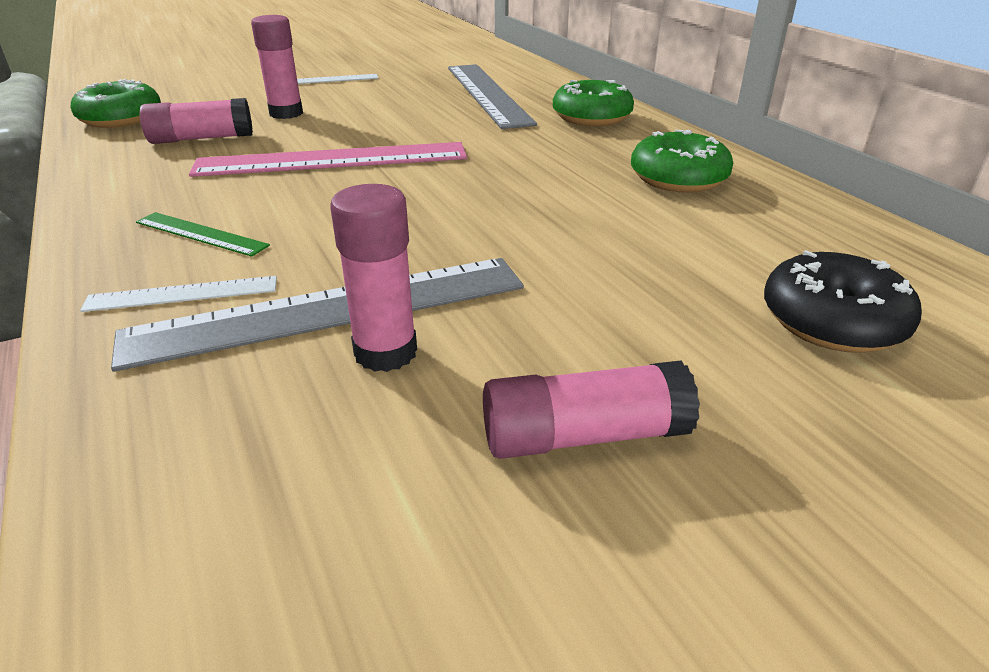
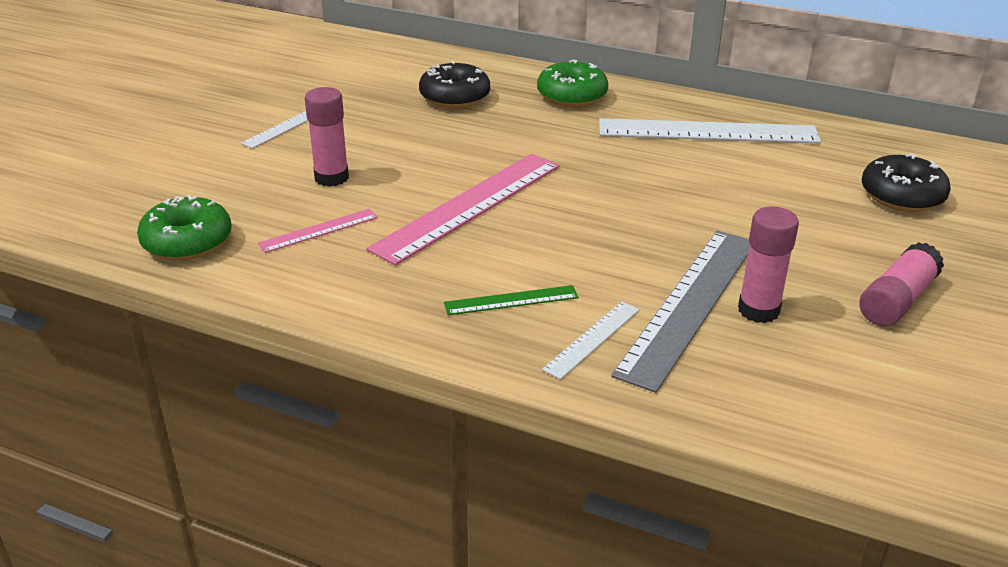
camera: 40 degrees left, 0 degrees up
pink glue stick [140,98,253,144] -> pink ruler [258,209,378,253]
grey ruler [448,64,537,129] -> black donut [419,61,490,109]
green donut [631,130,733,193] -> white ruler [599,118,821,143]

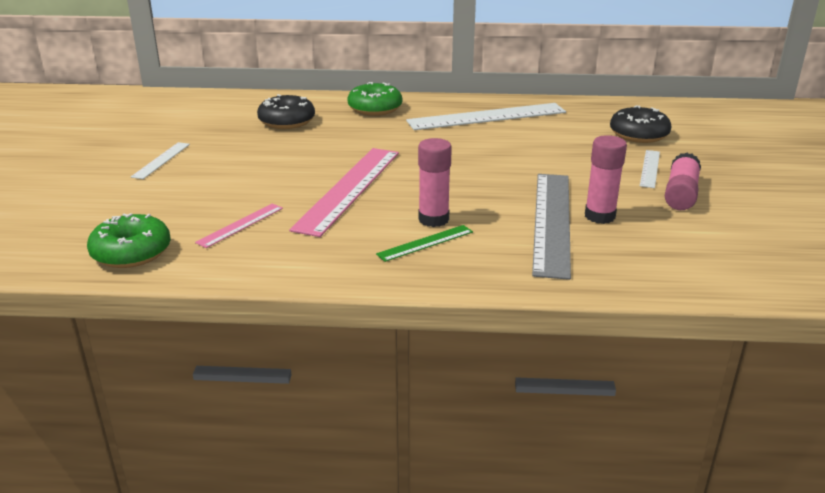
camera: 20 degrees left, 5 degrees down
pink glue stick [305,87,349,187] -> pink glue stick moved to [418,138,452,227]
white ruler [542,301,640,379] -> white ruler moved to [640,150,660,188]

